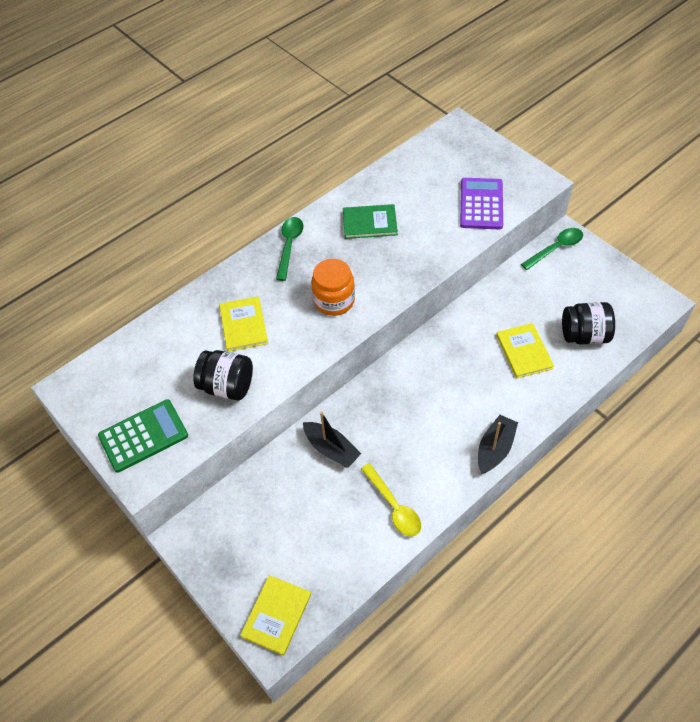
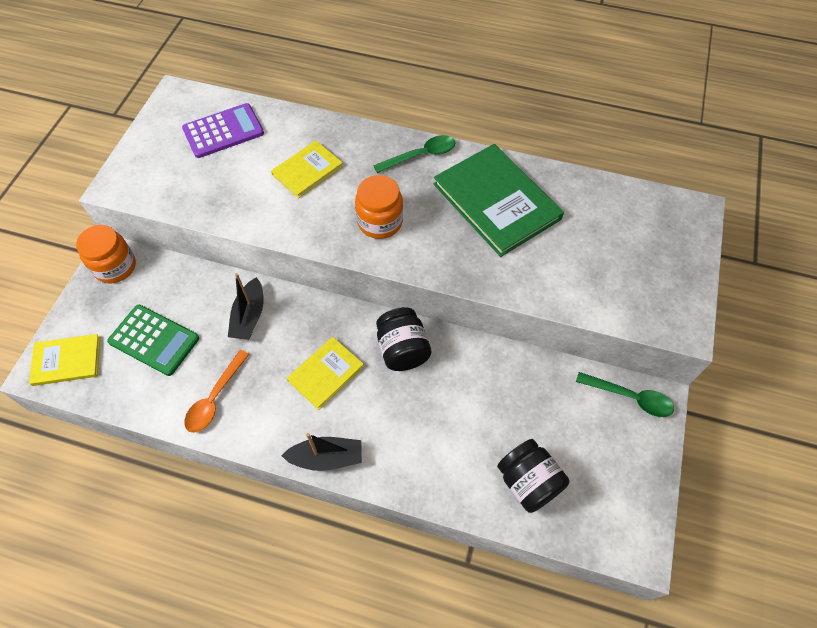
camera: 55 degrees right, 5 degrees up
green calculator [98,399,188,473] -> green calculator moved to [107,305,199,376]
black jar [193,350,253,401] -> black jar moved to [376,307,431,371]
green book [343,204,398,239] -> green book [434,144,564,257], size x1.81
yellow spoon [361,463,421,536] -> orange spoon [184,350,250,433]
purple calculator [460,178,503,229] -> purple calculator moved to [182,103,264,158]
yellow book [496,323,554,379] -> yellow book moved to [287,337,364,410]
none -> orange jar [76,225,136,283]

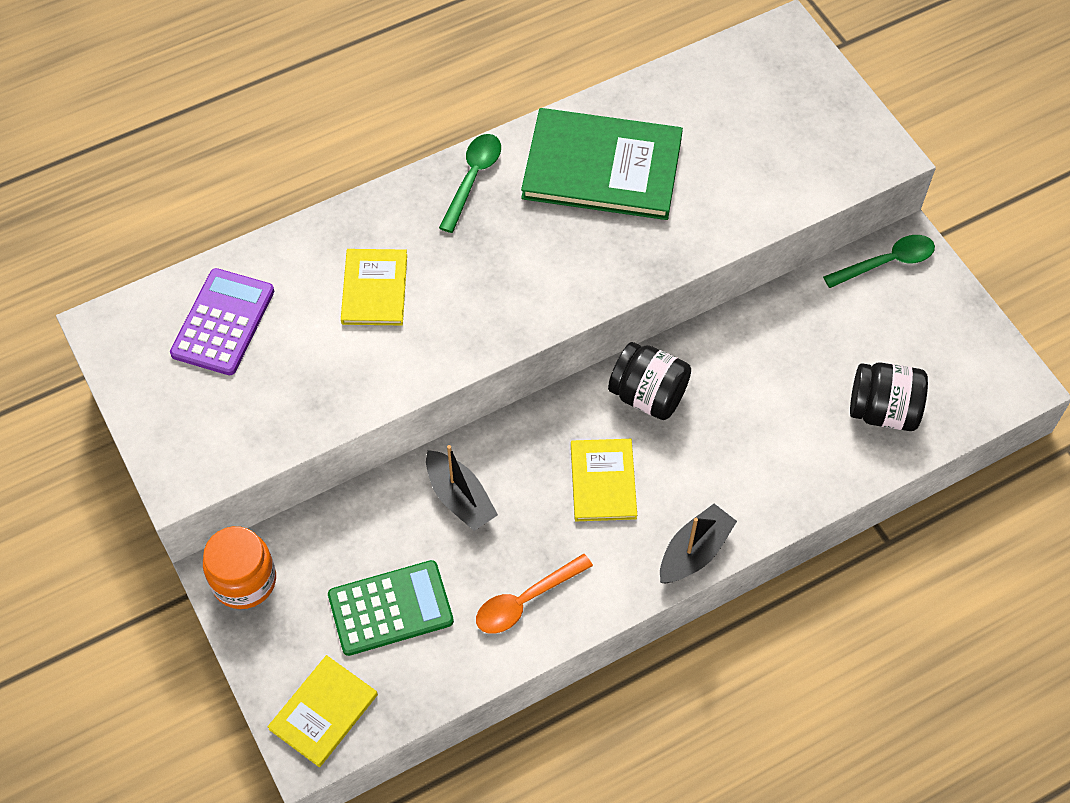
camera: 45 degrees left, 0 degrees up
orange spoon [184,350,250,433] -> orange spoon turned 75 degrees clockwise [476,554,593,634]
orange jar [355,175,403,239] -> none

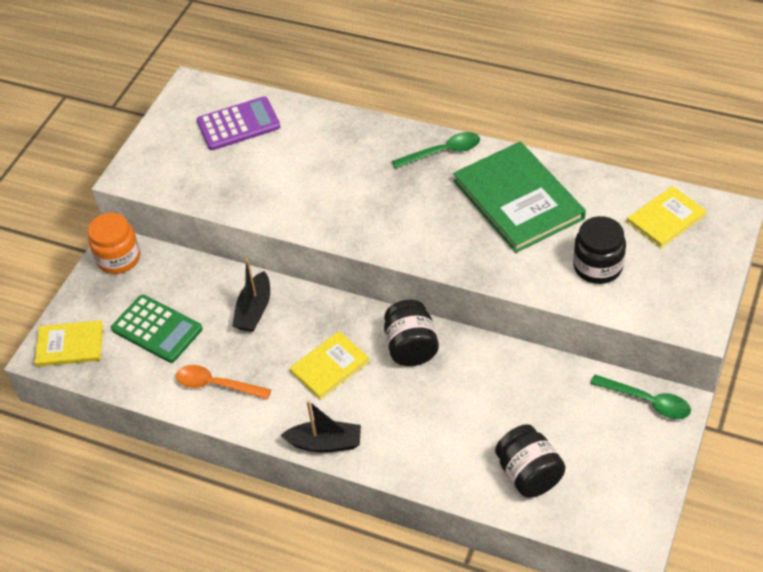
camera: 55 degrees right, 10 degrees down
yellow book [341,249,407,325] -> yellow book moved to [627,186,707,248]
none -> black jar [573,216,626,284]

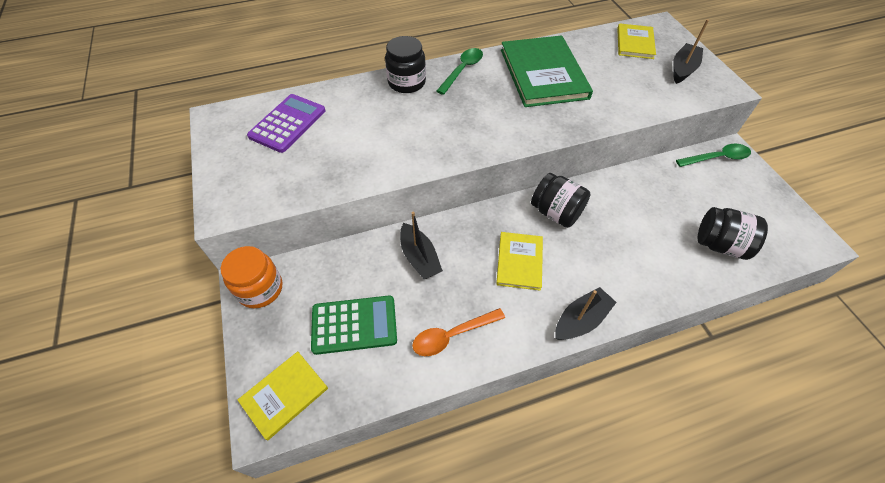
camera: 45 degrees left, 5 degrees up
green book [453,141,586,253] -> green book turned 60 degrees clockwise [501,35,593,107]
black jar [573,216,626,284] -> black jar moved to [385,36,426,93]
none -> black boat [673,19,709,84]

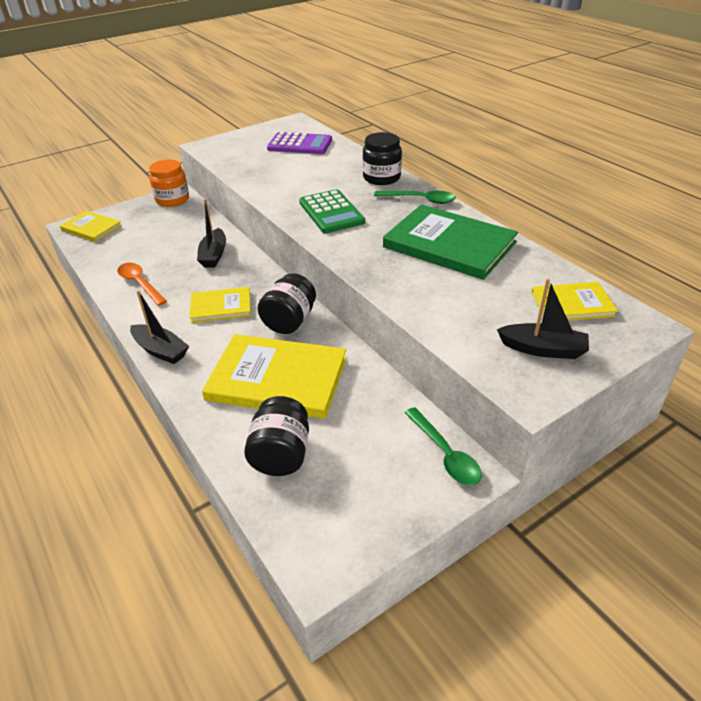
camera: 75 degrees right, 15 degrees down
green calculator [311,295,397,355] -> green calculator moved to [299,189,365,233]
black boat [400,212,443,279] -> black boat turned 45 degrees counterclockwise [197,199,226,267]
green book [501,35,593,107] -> green book turned 60 degrees clockwise [383,204,518,280]
none -> yellow book [202,334,347,419]

